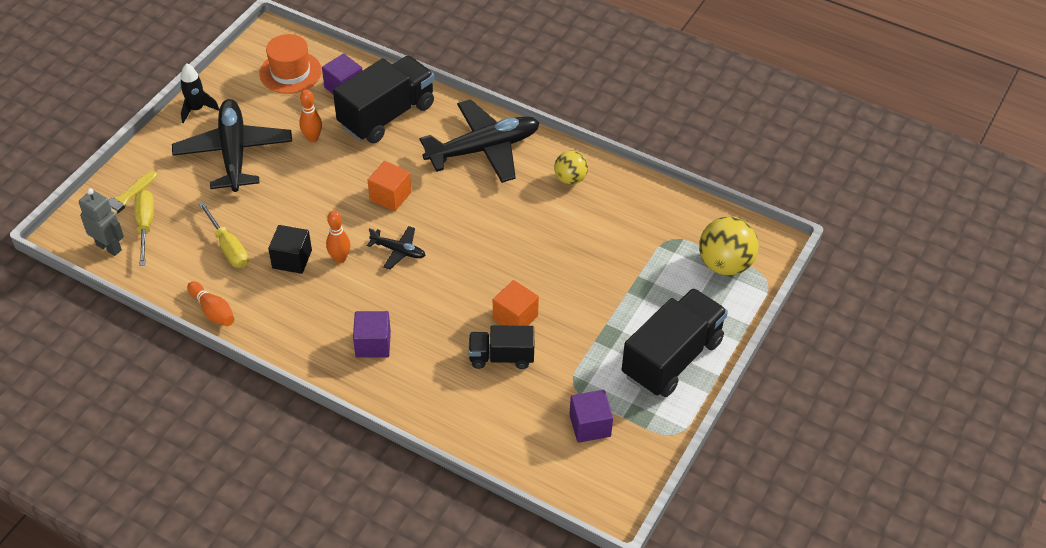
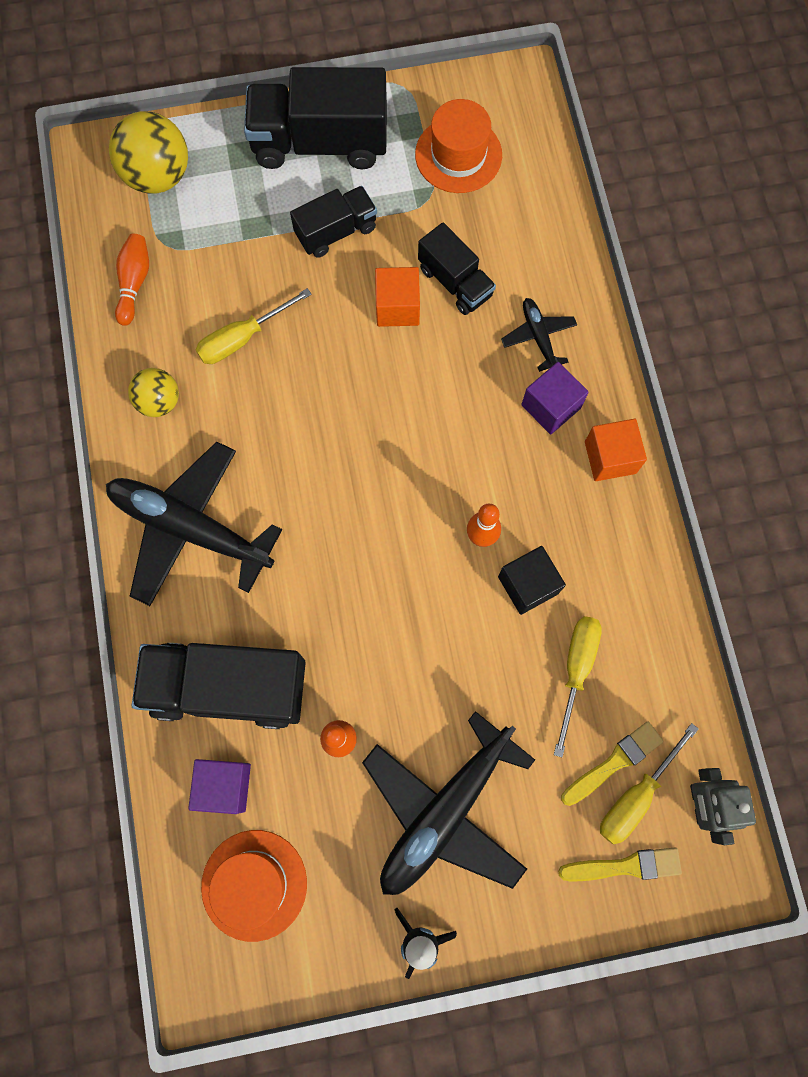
camera: 130 degrees left, 25 degrees up
orange bowling pin [187,281,234,326] -> orange bowling pin moved to [115,234,149,326]
black plane [367,226,426,269] -> black plane moved to [501,298,577,372]
orange cube [368,161,411,211] -> orange cube moved to [585,419,647,481]
purple cube [569,390,613,443] -> orange hat [415,99,502,193]
none -> yellow screwdriver [196,288,312,364]
none -> black truck [290,186,377,258]
none -> yellow brush [561,722,664,806]

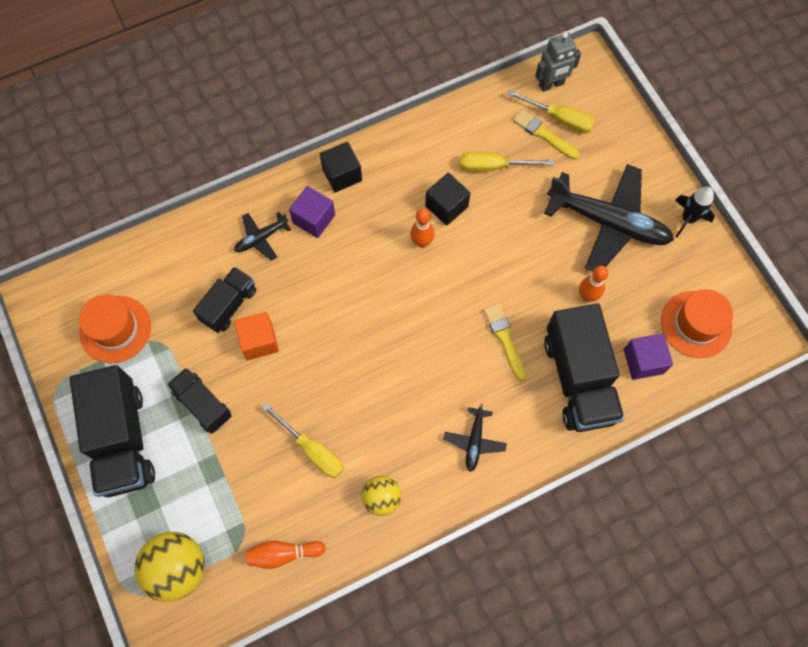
camera: 105 degrees left, 5 degrees down
black plane [106,441,282,606] -> black plane [444,404,507,472], size x0.46
yellow brush [558,847,682,882] -> yellow brush moved to [484,304,527,381]
orange cube [585,419,647,481] -> black cube [320,142,362,192]

